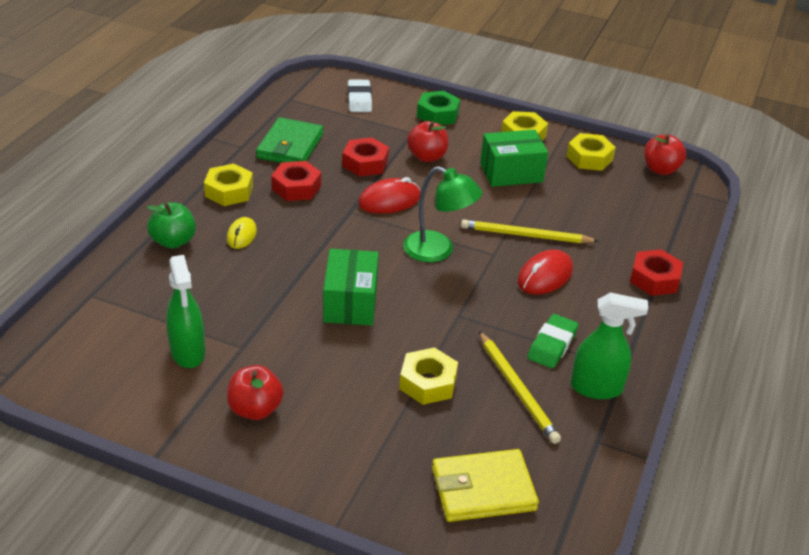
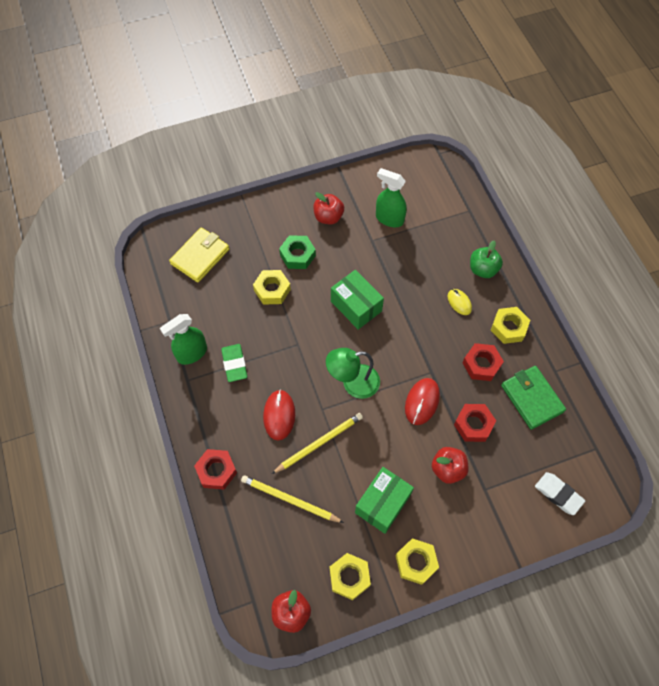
camera: 140 degrees right, 25 degrees up
green nut [417,91,460,125] -> green nut moved to [279,235,316,269]
yellow pencil [479,331,561,444] -> yellow pencil moved to [241,475,344,523]

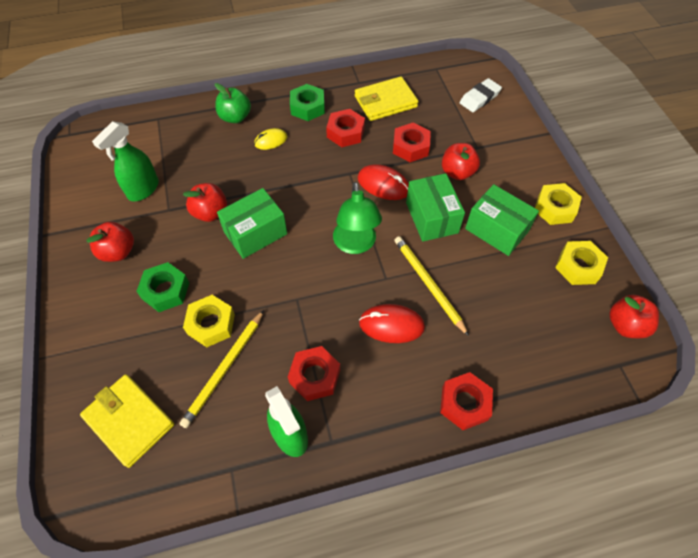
camera: 85 degrees left, 5 degrees down
green eraser [221,344,247,382] -> red nut [288,346,340,401]
yellow pencil [241,475,344,523] -> yellow pencil moved to [179,310,264,428]
yellow nut [491,307,530,344] -> green nut [290,84,325,121]
green wallet [501,366,566,430] -> yellow wallet [355,76,418,121]
none -> red apple [183,183,227,222]
none -> green box [406,173,465,242]

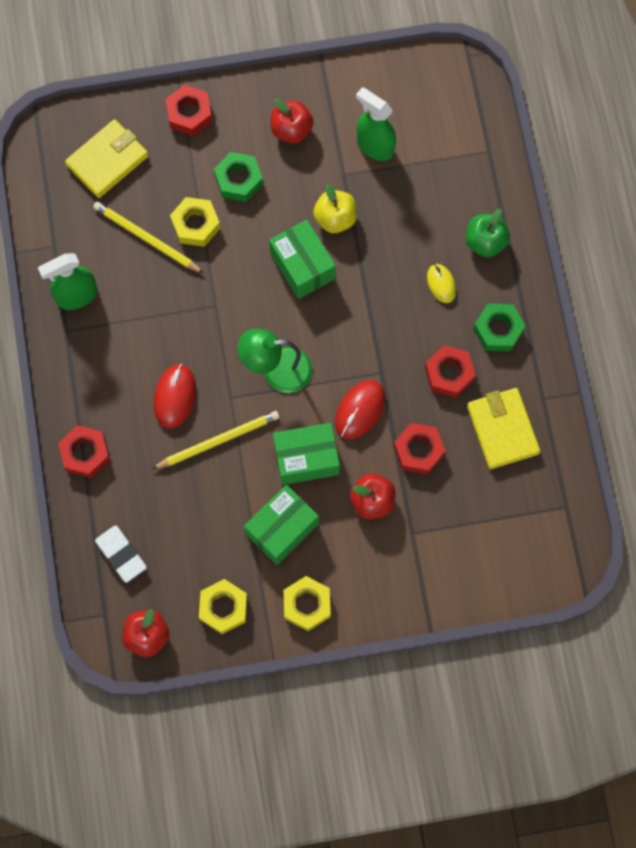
camera: 95 degrees right, 15 degrees up
red apple [183,183,227,222] -> yellow apple [313,184,357,233]
red nut [288,346,340,401] -> red nut moved to [166,85,212,136]
white eraser [460,78,502,112] -> white eraser moved to [95,525,147,583]

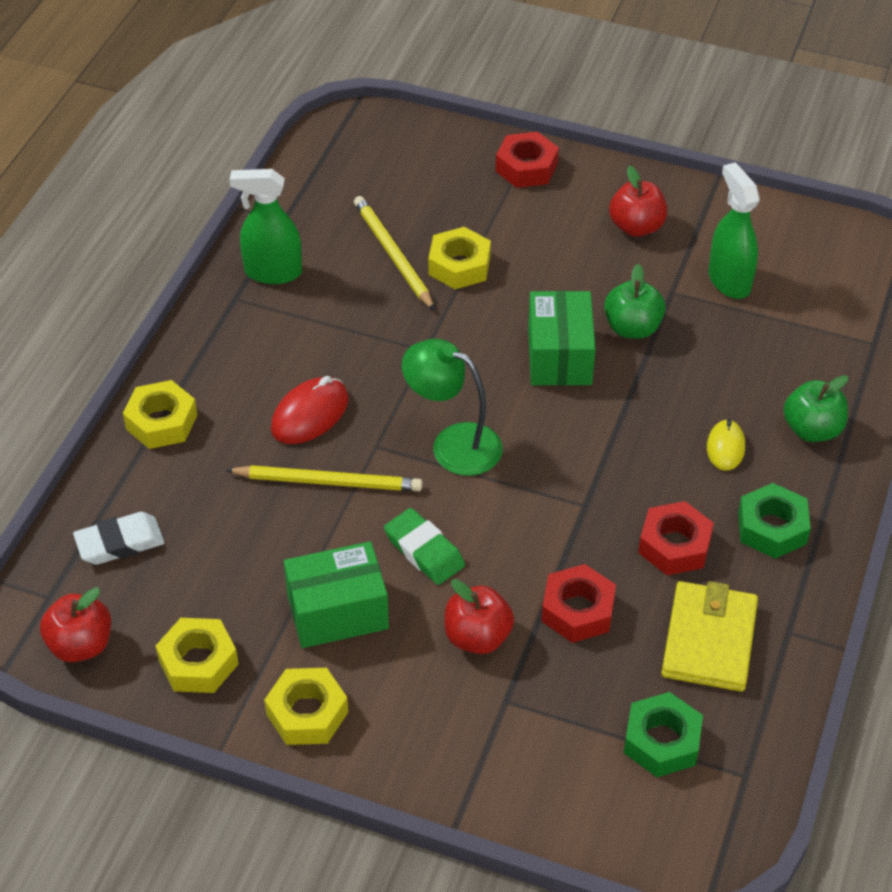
camera: 30 degrees right, 25 degrees down
red nut [58,425,110,478] -> yellow nut [123,380,197,449]
yellow wallet [65,119,148,198] -> none
white eraser [95,525,147,583] -> white eraser turned 75 degrees clockwise [73,512,164,565]
green nut [214,152,263,202] -> green nut moved to [624,692,703,777]
green box [273,423,340,485] -> green eraser [384,508,465,585]
yellow apple [313,184,357,233] -> green apple [604,264,666,339]
red mouse [335,380,385,439] -> none

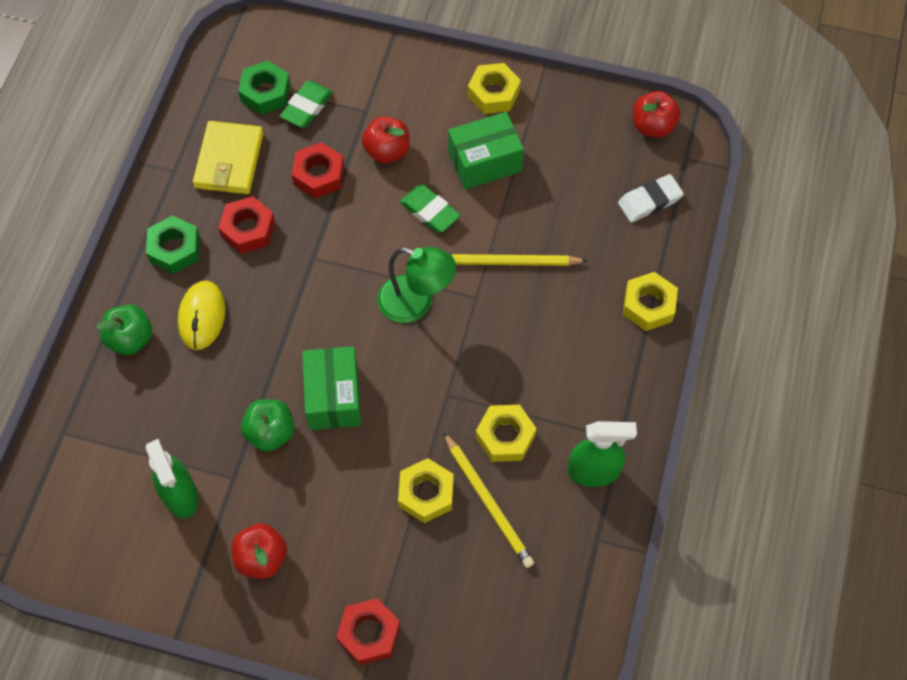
camera: 175 degrees right, 15 degrees up
yellow nut [156,618,238,693] -> yellow nut moved to [476,405,537,462]
red mouse [271,376,349,444] -> none
yellow mouse [707,419,745,471] -> yellow mouse [178,281,226,350], size x1.53
none -> green eraser [280,81,333,128]

